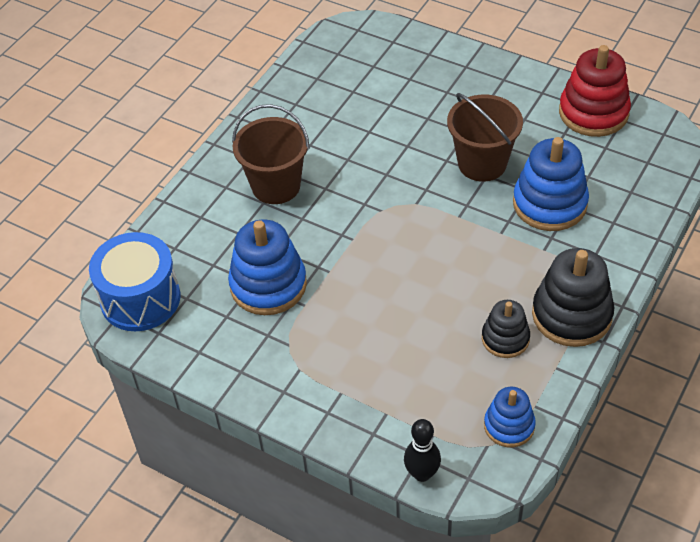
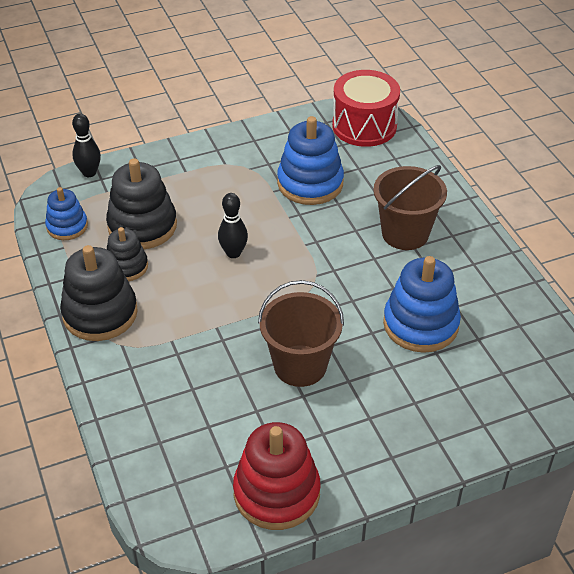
camera: 125 degrees right, 5 degrees down
blue drum [89,232,180,331] -> red drum [332,70,400,147]
blue stacking toy [513,137,589,231] -> blue stacking toy moved to [383,256,461,353]
none -> black stacking toy [106,158,177,249]
none -> black bowling pin [218,193,248,258]

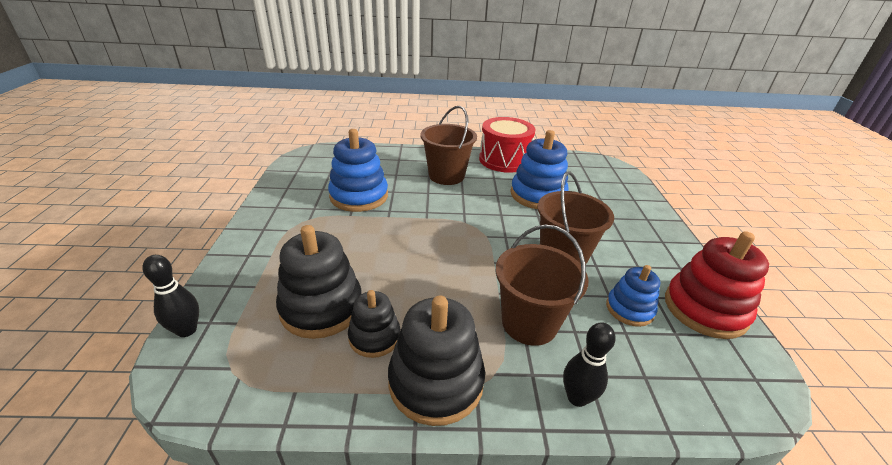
camera: 70 degrees left, 10 degrees down
blue stacking toy [45,187,88,240] -> blue stacking toy moved to [606,265,660,327]
black bowling pin [218,193,248,258] -> black bowling pin moved to [563,322,616,407]
red drum [332,70,400,147] -> red drum moved to [479,117,535,173]
none -> brown bucket [496,225,589,346]

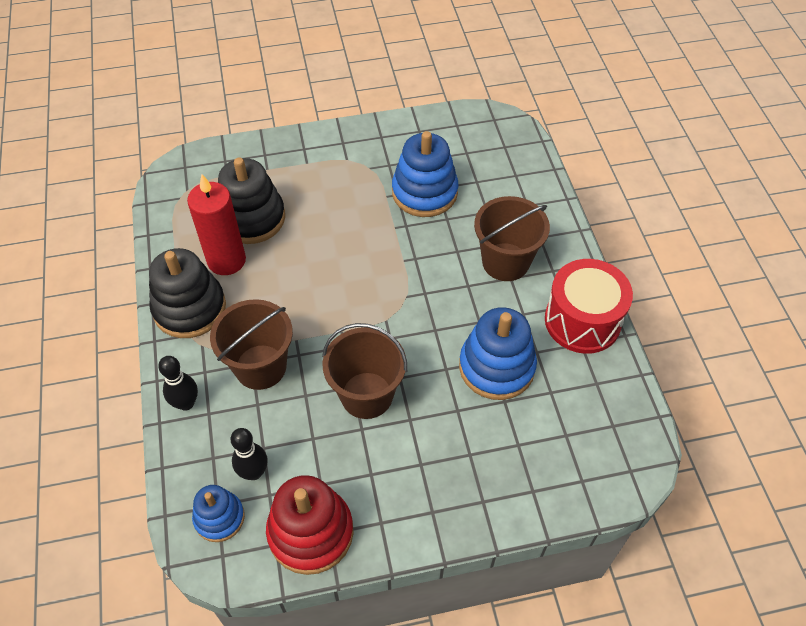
camera: 80 degrees right, 20 degrees up
black bowling pin [142,255,199,337] -> black bowling pin moved to [230,428,268,480]
black stacking toy [348,290,400,358] -> red candle [187,174,246,275]
blue stacking toy [606,265,660,327] -> blue stacking toy moved to [192,485,245,542]

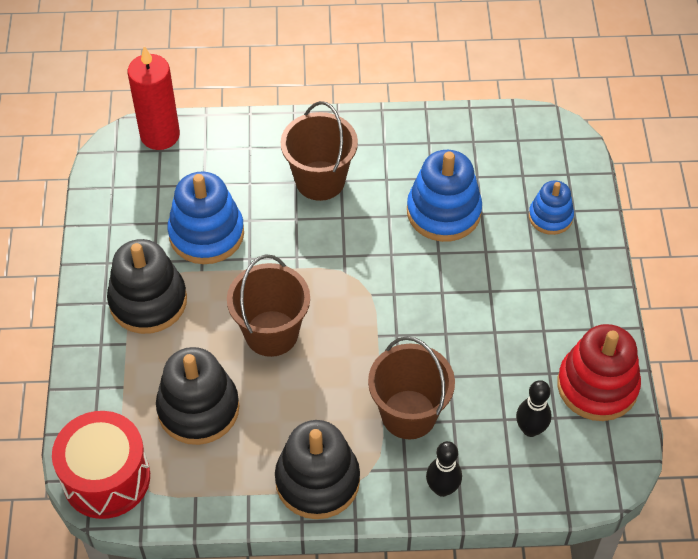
camera: 80 degrees left, 0 degrees up
red candle [187,174,246,275] -> red candle moved to [128,46,180,150]
blue stacking toy [192,485,245,542] -> blue stacking toy moved to [529,180,574,235]
brown bucket [322,323,407,419] -> brown bucket moved to [227,254,310,357]
red drum [545,259,633,354] -> red drum moved to [52,411,150,519]
none -> black stacking toy [107,239,187,334]

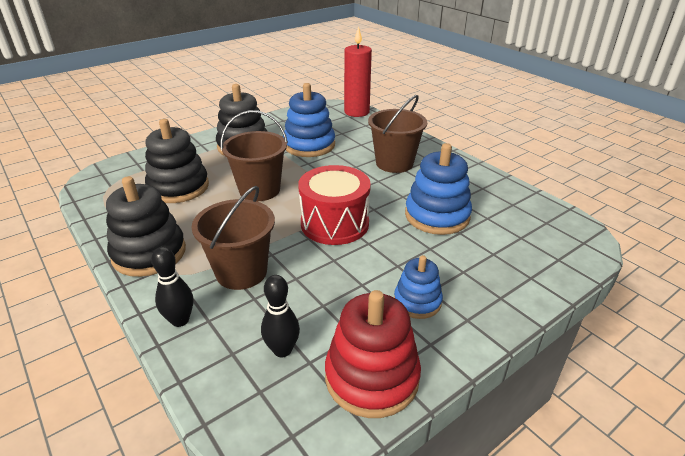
camera: 55 degrees right, 20 degrees down
red drum [52,411,150,519] -> red drum moved to [298,165,371,245]
blue stacking toy [529,180,574,235] -> blue stacking toy moved to [394,255,443,319]

